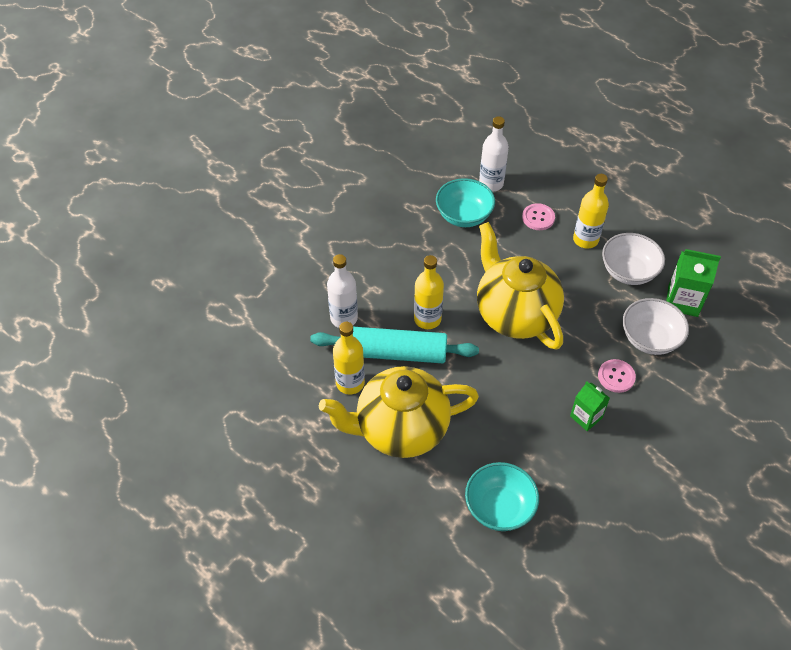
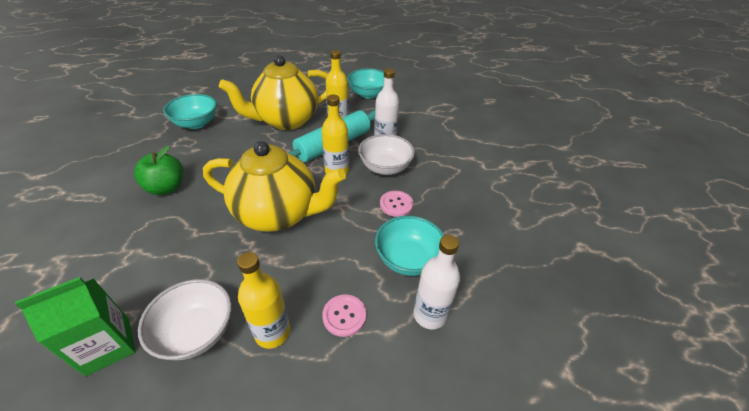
camera: 130 degrees right, 10 degrees down
yellow teapot [319,366,479,458] -> yellow teapot turned 150 degrees counterclockwise [219,55,328,130]
green carton [570,381,610,431] -> green apple [134,146,184,195]
pink button [598,359,636,393] -> pink button moved to [380,191,413,217]
white bowl [623,298,689,355] -> white bowl moved to [358,134,415,175]
none -> turquoise bowl [347,68,384,99]

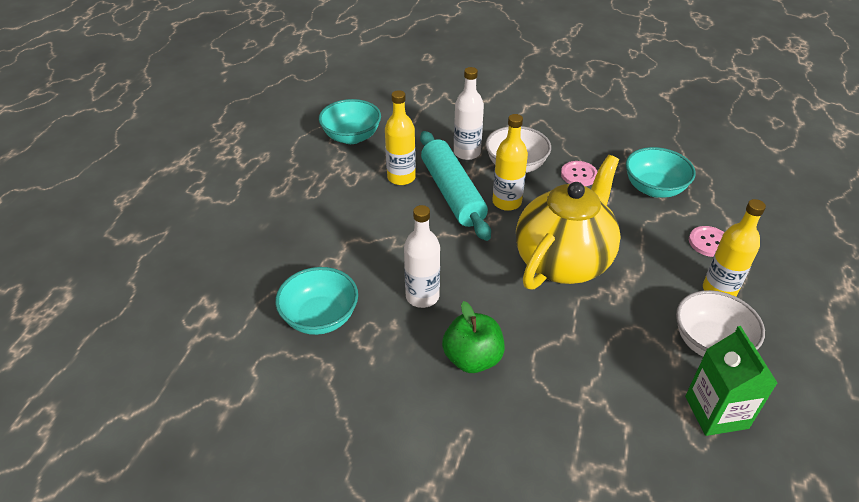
camera: 65 degrees left, 0 degrees up
yellow teapot [219,55,328,130] -> none
white bottle [413,235,460,330] -> white bottle moved to [404,205,440,308]

